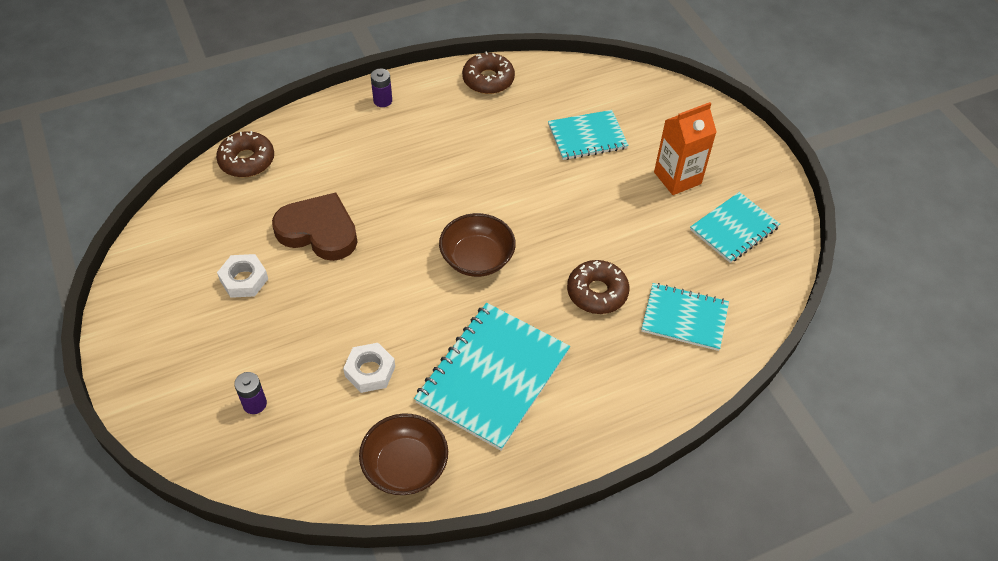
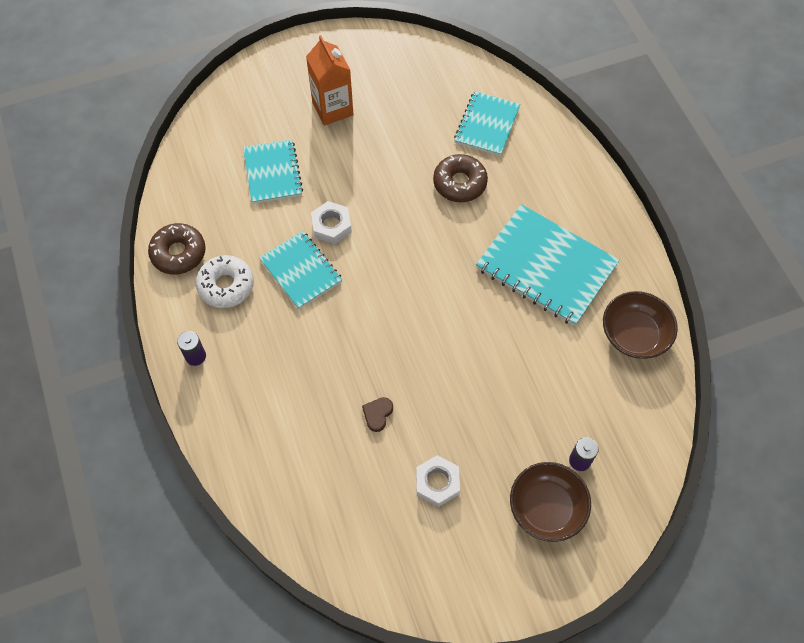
camera: 85 degrees left, 10 degrees up
brown donut [216,131,274,177] -> none
brown heart [272,192,357,261] -> brown heart [362,397,393,432], size x0.40
white nut [343,343,395,393] -> white nut moved to [311,201,352,244]
brown bowl [439,213,516,277] -> brown bowl moved to [510,462,591,542]
turquoise notebook [690,192,780,263] -> turquoise notebook moved to [259,231,343,309]
none -> white donut [196,255,254,308]

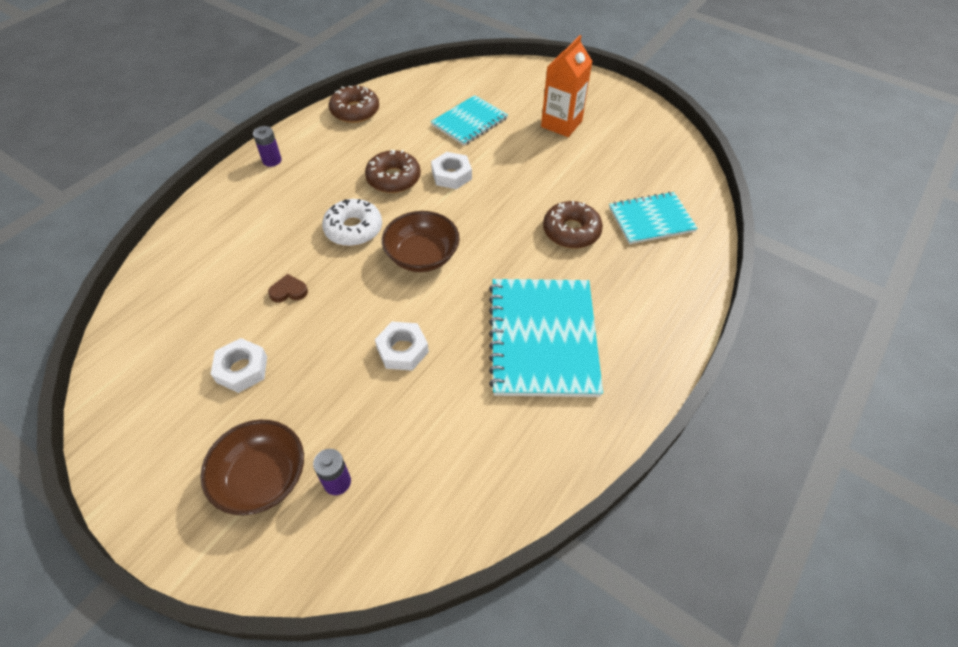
camera: 55 degrees right, 10 degrees down
white donut [196,255,254,308] -> white donut moved to [322,199,382,246]
turquoise notebook [259,231,343,309] -> brown donut [365,150,421,193]
brown bowl [603,291,678,359] -> brown bowl moved to [382,211,460,272]
none -> white nut [375,322,429,371]

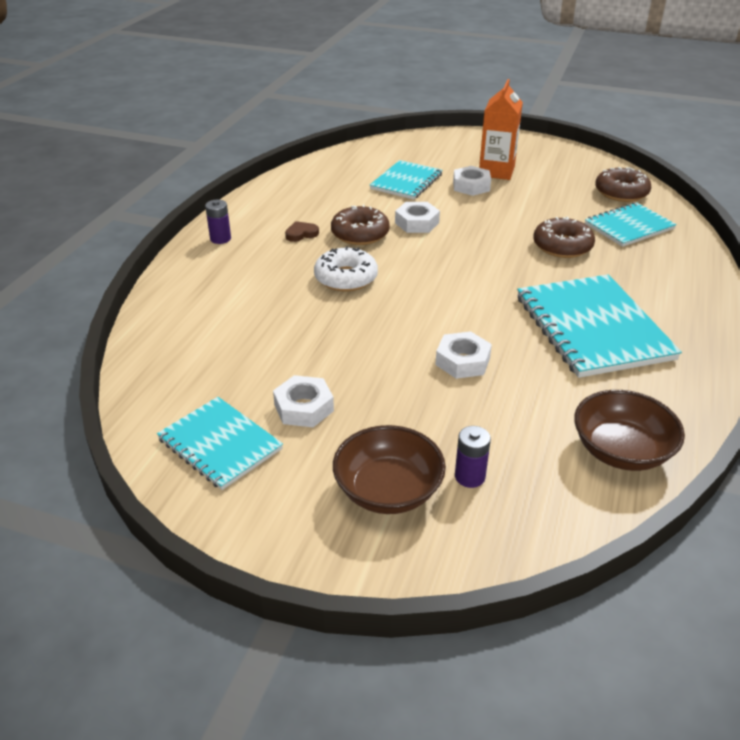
camera: 15 degrees left, 15 degrees down
brown heart [268,274,308,302] -> brown heart moved to [285,221,319,242]
brown donut [329,86,379,123] -> brown donut moved to [595,167,651,202]
brown bowl [382,211,460,272] -> brown bowl moved to [574,390,685,471]
none -> turquoise notebook [157,397,283,490]
none -> white nut [453,166,491,196]

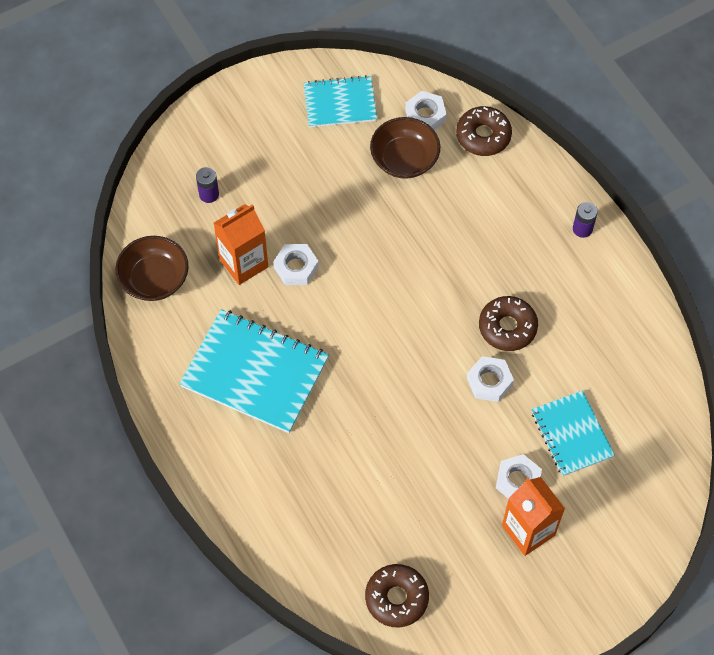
camera: 130 degrees right, 25 degrees up
white nut [273,375,334,427] -> white nut moved to [405,91,447,130]
brown heart [285,221,319,242] -> none
white donut [314,246,378,291] -> none
brown bowl [333,425,446,514] -> brown bowl moved to [370,117,440,179]
brown donut [533,217,595,258] -> brown donut moved to [456,106,512,156]
turquoise notebook [585,202,677,247] -> none
none -> orange carton [214,204,268,285]

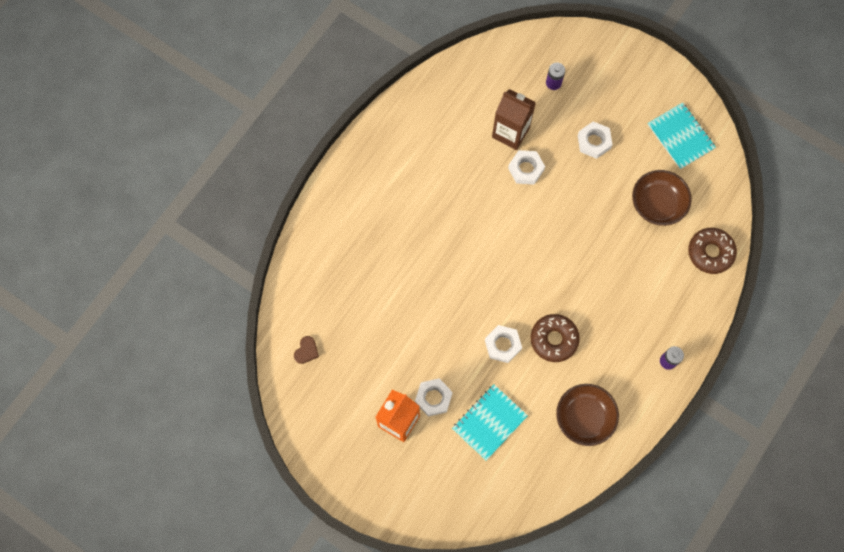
camera: 65 degrees right, 10 degrees up
brown bowl [115,236,188,301] -> brown bowl moved to [556,384,619,446]
turquoise notebook [179,309,329,433] -> none
orange carton [214,204,268,285] -> brown carton [492,89,536,150]
brown donut [365,564,429,627] -> brown heart [294,336,319,364]
white nut [405,91,447,130] -> white nut moved to [578,121,613,159]

